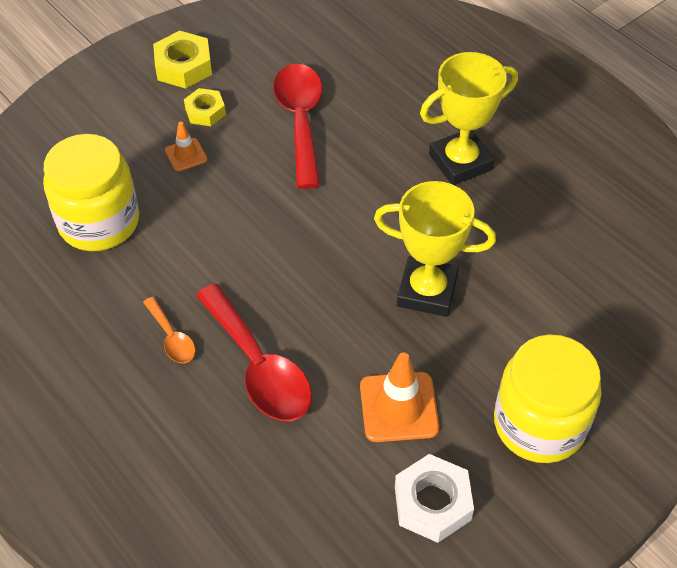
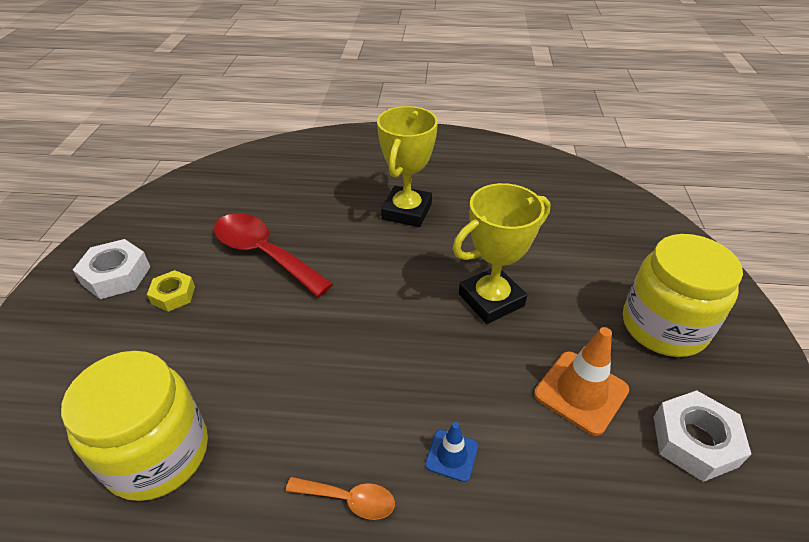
camera: 45 degrees left, 10 degrees down
yellow nut [153,31,212,88] -> white nut [73,239,150,299]
orange traffic cone [165,122,207,172] -> none
red spoon [196,284,312,421] -> blue traffic cone [425,422,478,482]

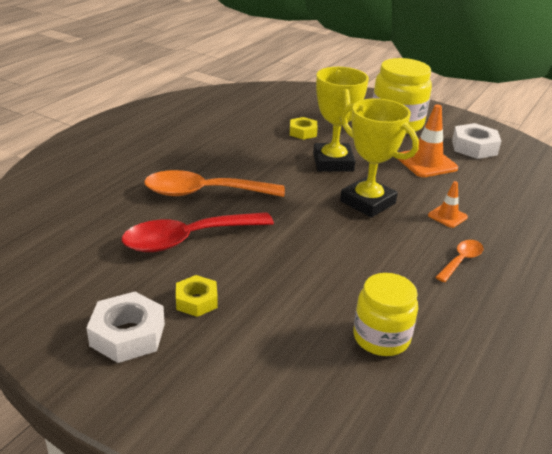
camera: 65 degrees left, 10 degrees down
yellow jar [61,351,208,501] -> yellow jar [353,273,418,356], size x0.65
yellow trophy [377,106,438,227] -> yellow trophy moved to [340,98,419,218]
blue traffic cone [425,422,478,482] -> orange traffic cone [428,181,468,228]
none -> orange spoon [144,170,285,197]
none -> yellow nut [290,117,318,140]

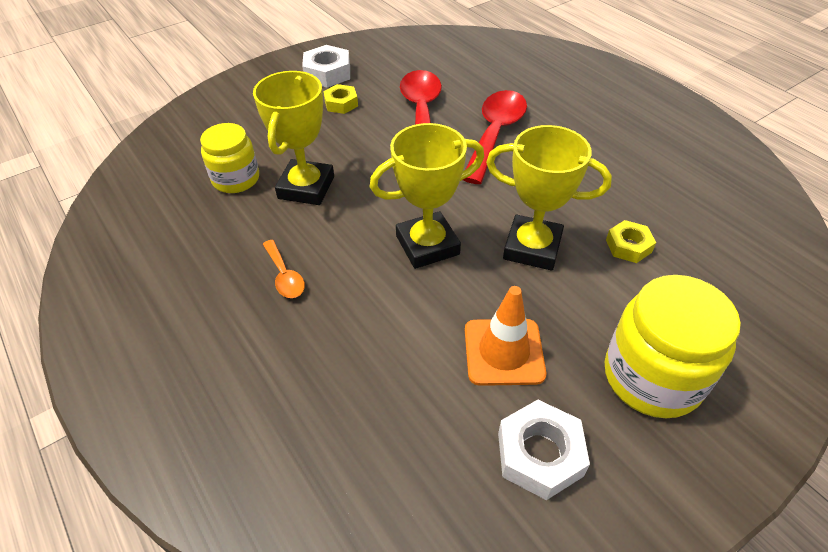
camera: 115 degrees right, 15 degrees up
orange spoon [144,170,285,197] -> red spoon [463,90,527,184]
orange traffic cone [428,181,468,228] -> none
none -> yellow trophy [253,71,334,205]

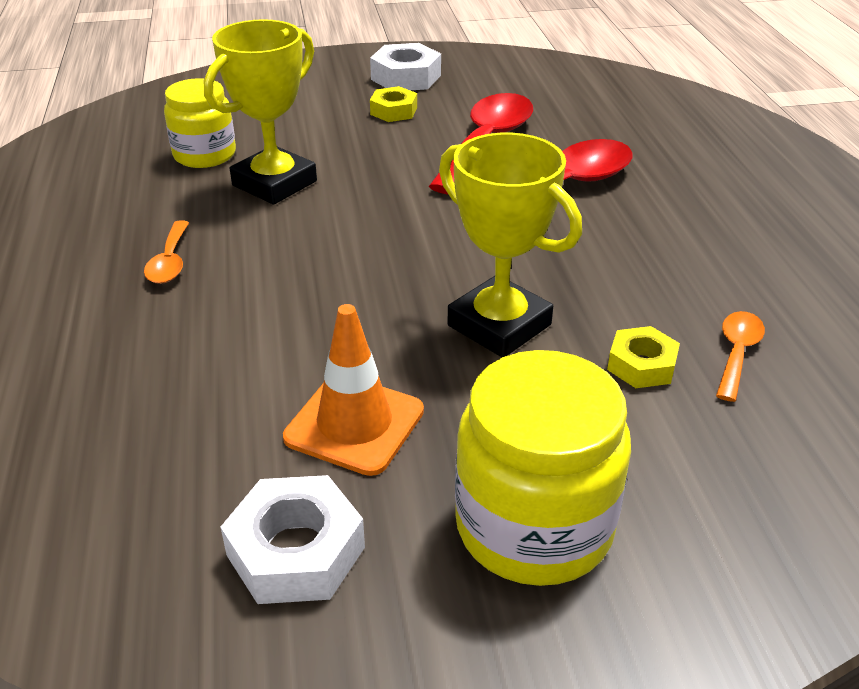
camera: 25 degrees right, 10 degrees down
yellow trophy [370,123,484,269] -> none
none -> orange spoon [716,311,765,402]

